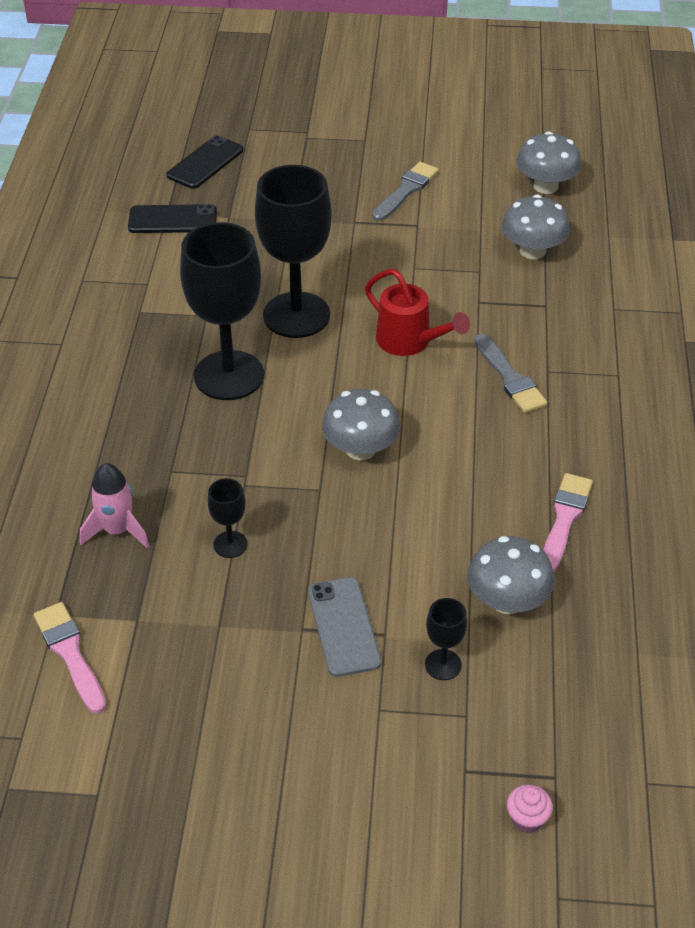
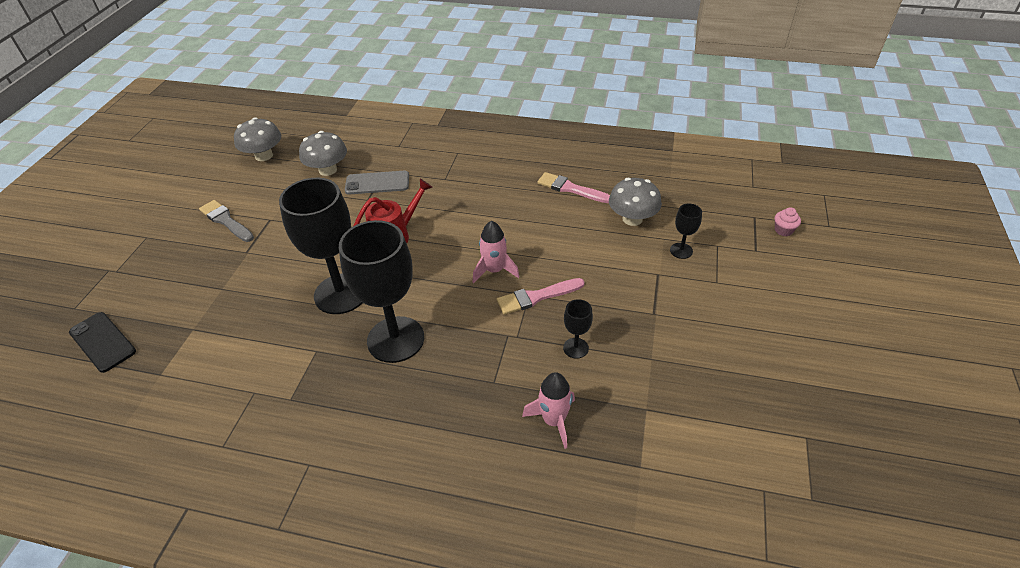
camera: 80 degrees left, 0 degrees up
pink brush [34,602,106,714] -> pink brush moved to [497,278,585,315]
black phone [128,204,217,233] -> none
grey phone [308,577,381,677] -> grey phone moved to [345,171,409,195]
grey mushroom [322,389,401,460] -> pink rocket [473,221,519,283]
grey brush [474,334,547,413] -> none

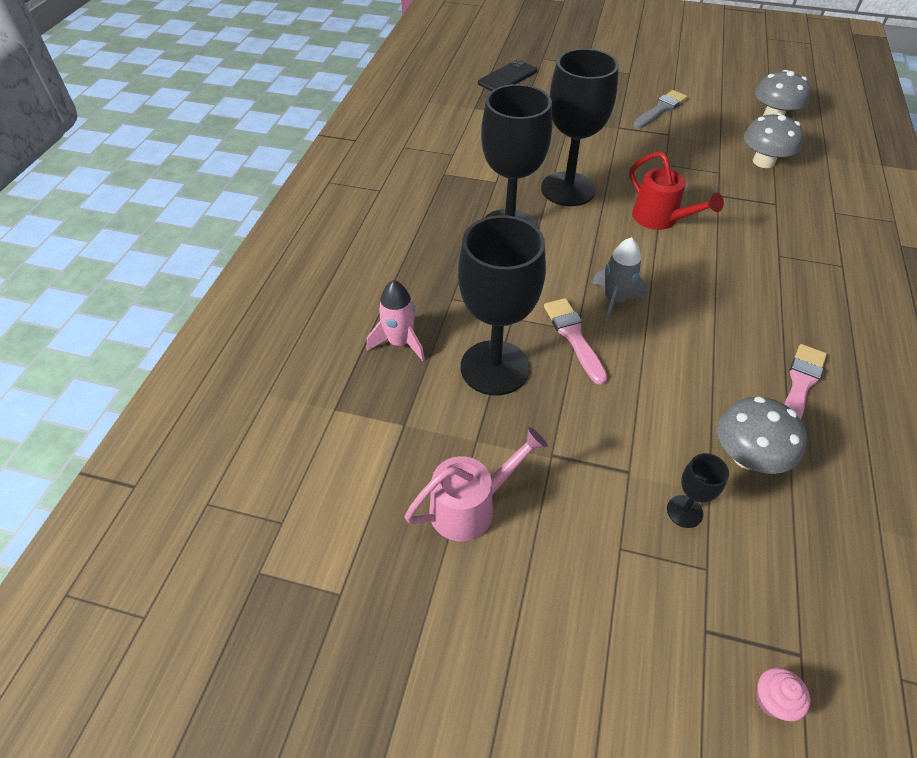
camera: 90 degrees right, 5 degrees up
grey phone [345,171,409,195] -> none
pink rocket [473,221,519,283] -> grey rocket [592,237,648,322]
black goblet [563,299,593,359] -> black goblet [458,215,546,396], size x2.29
none -> pink watering can [405,427,548,542]

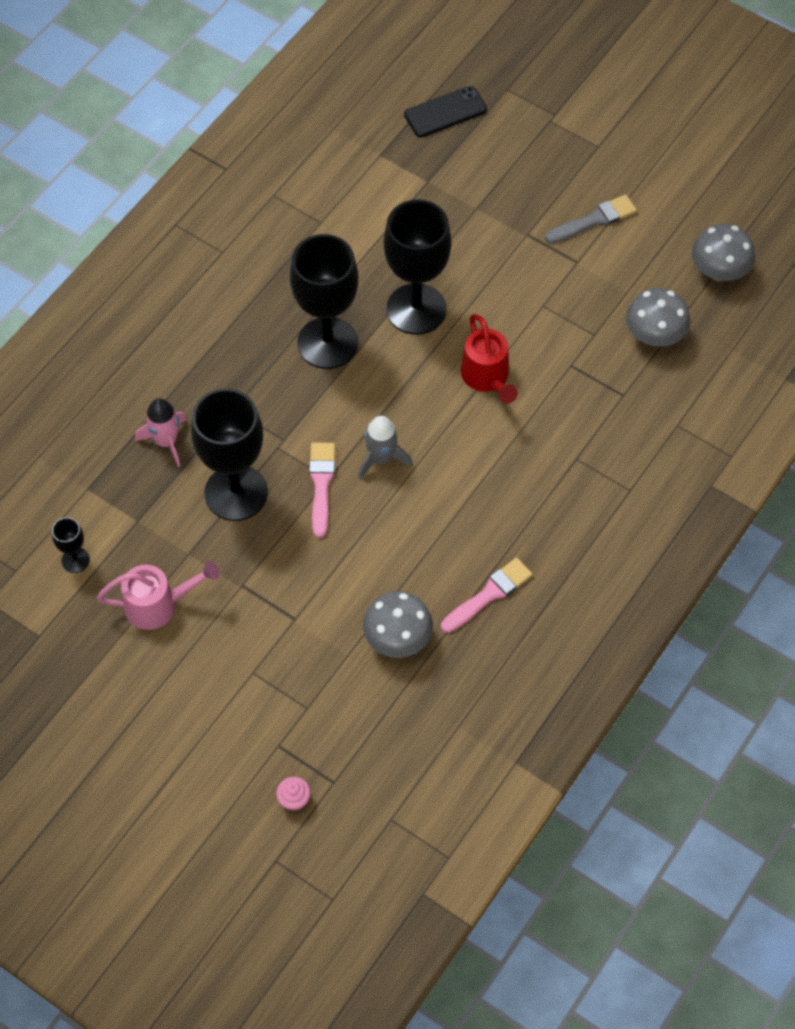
camera: 20 degrees right, 10 degrees up
black goblet [667,453,729,528] -> black goblet moved to [52,517,90,573]

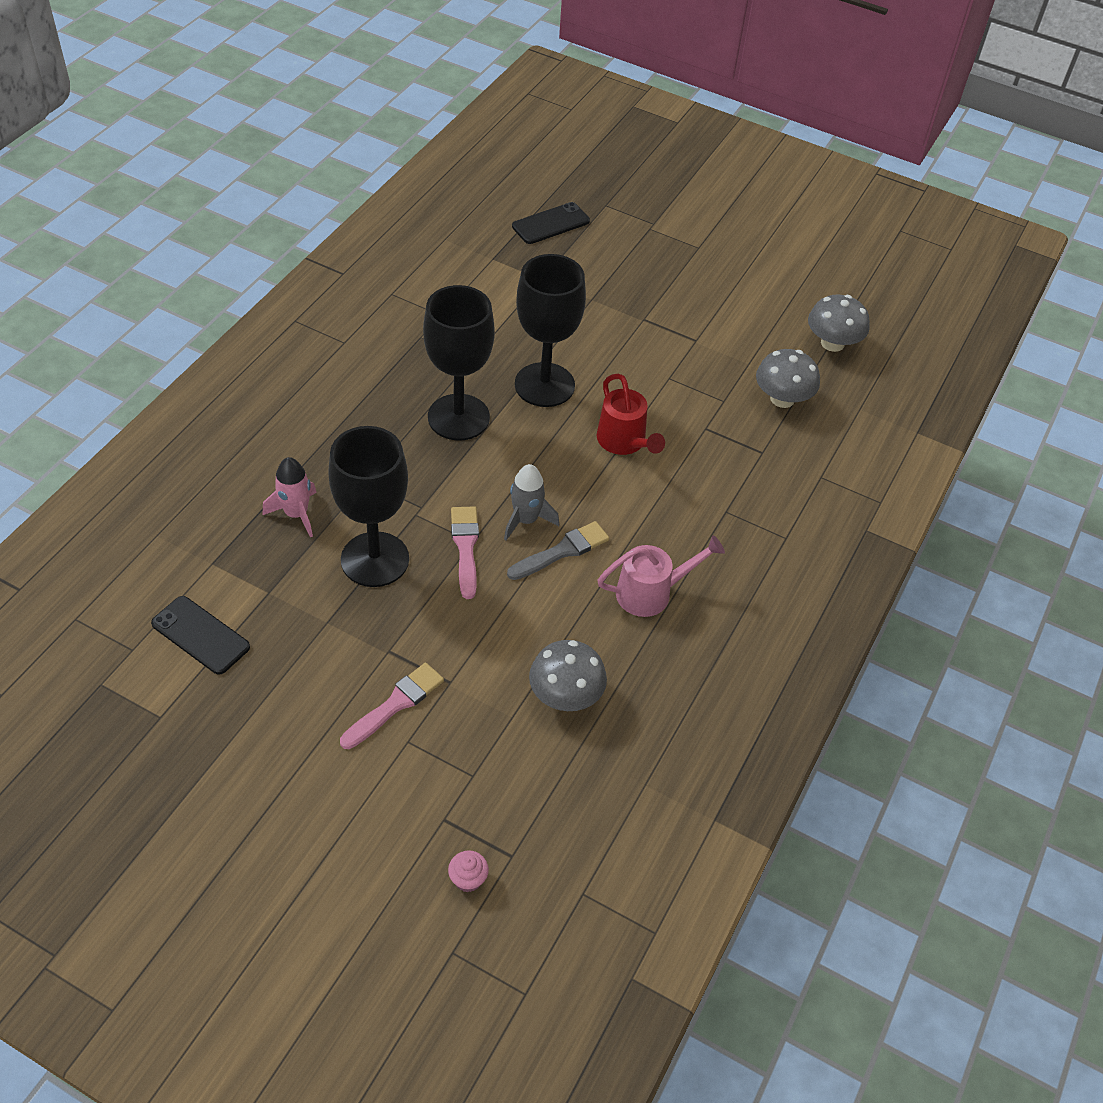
camera: 10 degrees left, 10 degrees down
black goblet [52,517,90,573] -> black phone [151,596,250,675]
pink watering can [97,561,220,630] -> pink watering can moved to [597,535,725,617]
pink brush [441,558,532,633] -> pink brush moved to [340,663,444,749]
grey brush [545,194,637,244] -> grey brush moved to [507,521,609,580]

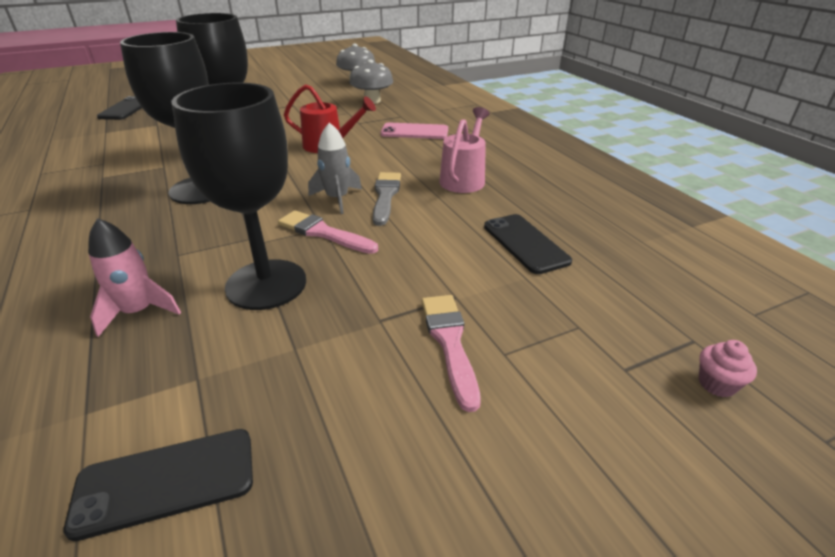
camera: 50 degrees left, 15 degrees down
grey mushroom [529,640,607,711] -> black phone [484,214,572,274]
none -> pink phone [381,123,448,139]

